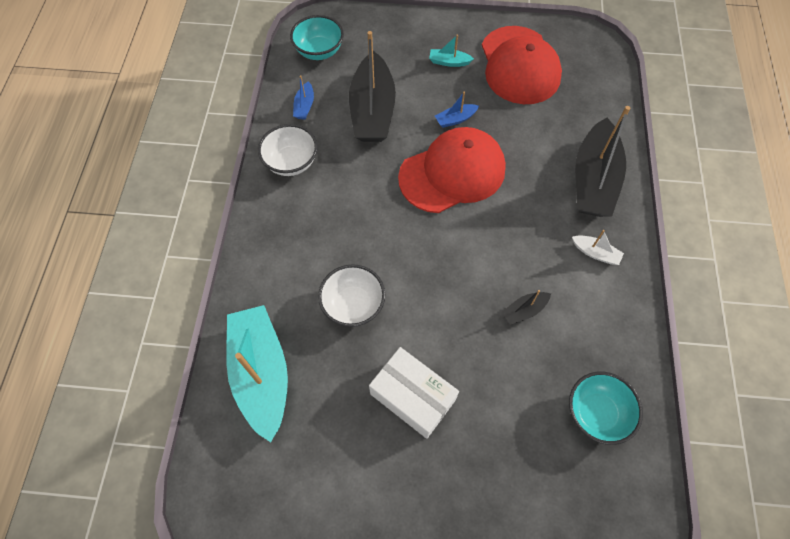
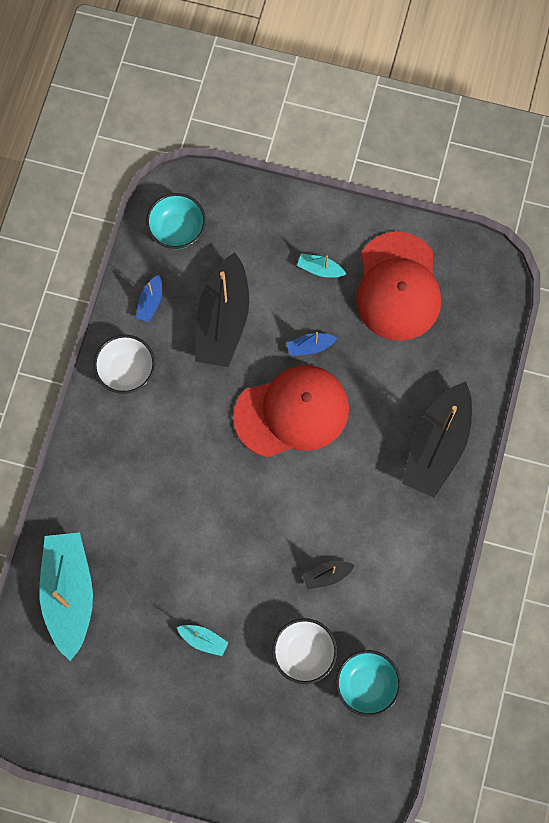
camera: 10 degrees right, 10 degrees up
white bowl [318,264,385,327] -> white bowl moved to [272,618,337,684]
white box [369,347,459,439] -> turquoise boat [177,625,229,656]
white boat [572,230,624,265] -> none

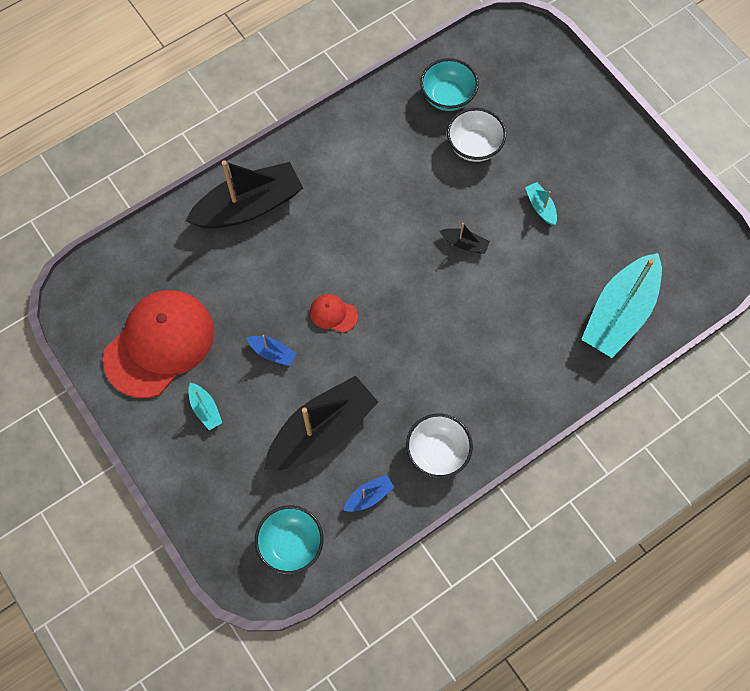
camera: 140 degrees left, 5 degrees down
red cap [233,365,349,457] -> red cap [310,294,358,333], size x0.41
black boat [302,562,355,589] -> black boat moved to [440,223,490,254]

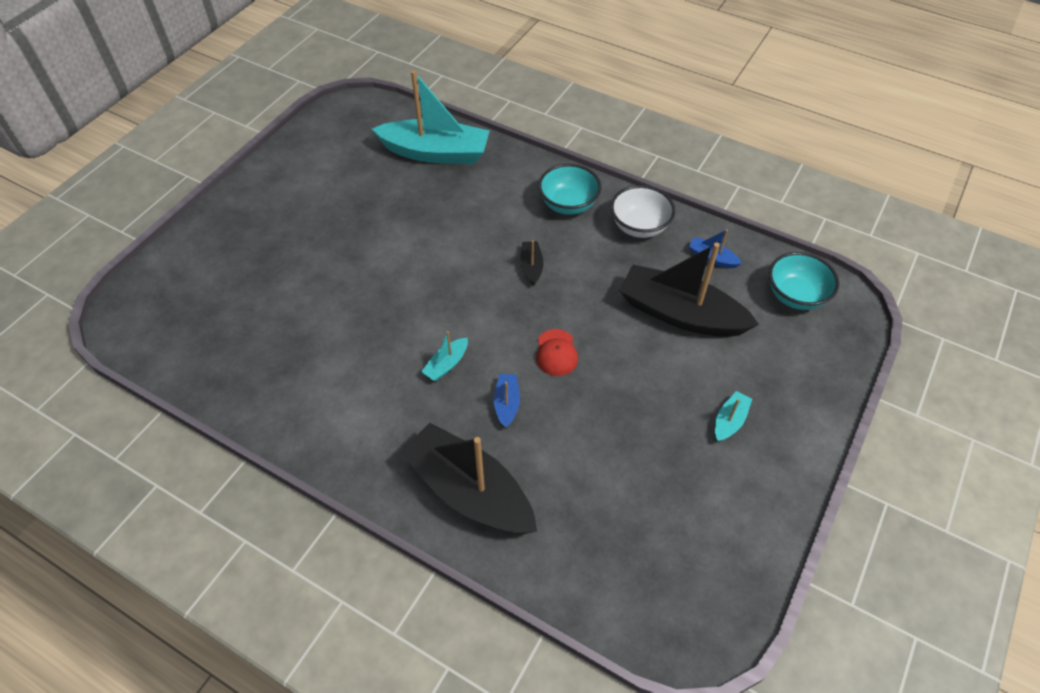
camera: 115 degrees left, 15 degrees down
red cap [103,290,214,398] -> none
blue boat [247,335,297,366] -> blue boat moved to [494,374,520,428]
turquoise bowl [420,58,479,111] -> turquoise bowl moved to [538,164,601,215]
black boat [440,223,490,254] -> black boat moved to [520,240,544,286]
white bowl [447,108,507,162] -> none
turquoise boat [525,182,557,225] -> turquoise boat moved to [421,331,468,381]

